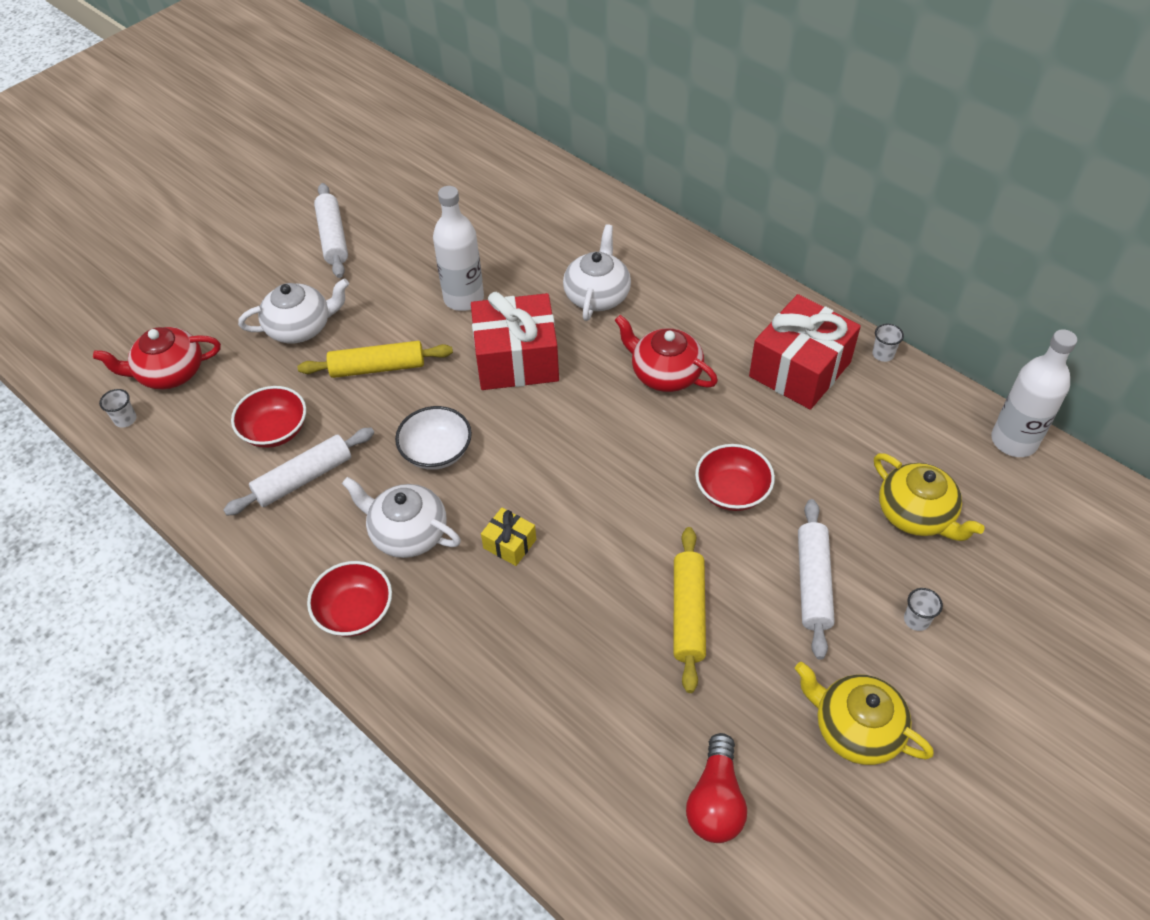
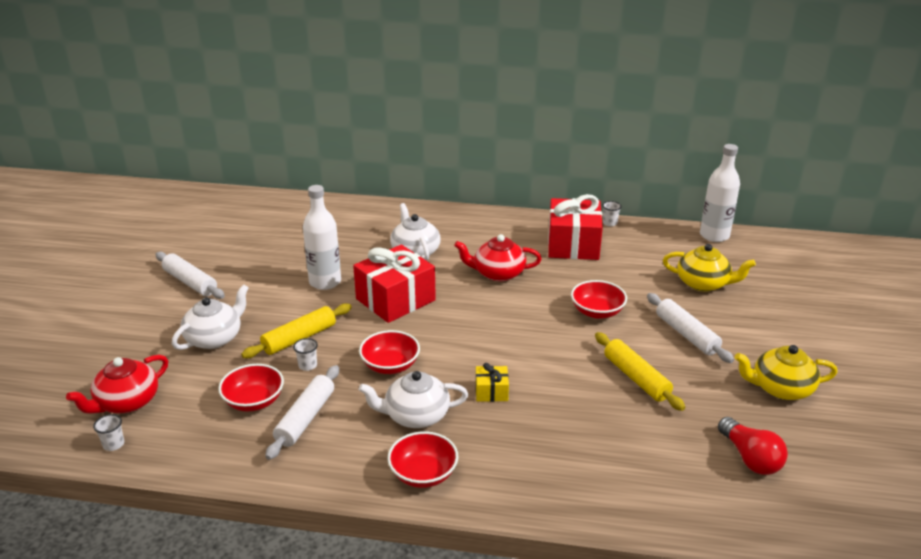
camera: 35 degrees left, 20 degrees down
white bowl [395,406,472,470] -> red bowl [359,330,420,374]
white cup [904,588,943,631] -> white cup moved to [293,338,318,371]

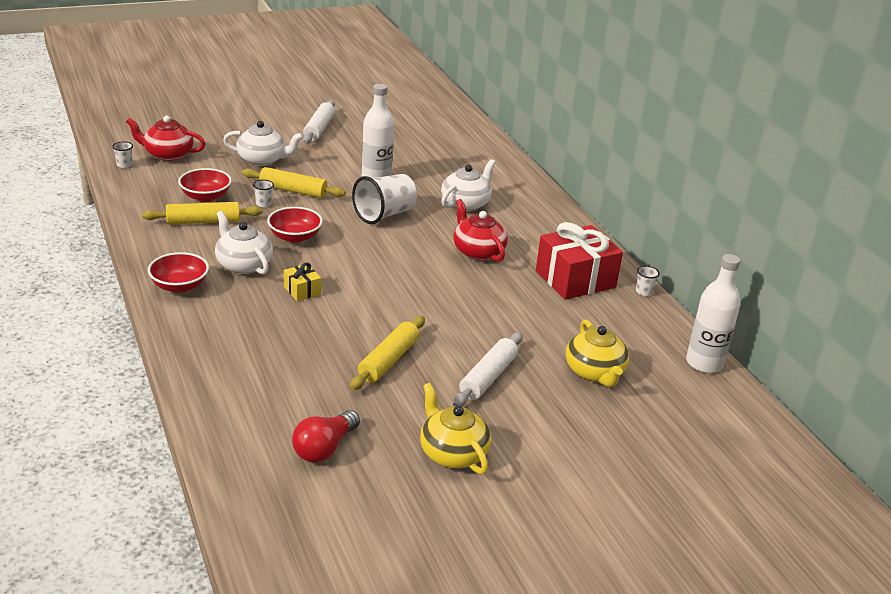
camera: 55 degrees right, 0 degrees up
white rolling pin [265,365,339,460] -> yellow rolling pin [142,202,263,225]
red gift [353,245,436,323] -> white cup [352,174,417,224]
red bowl [571,280,627,319] -> none

